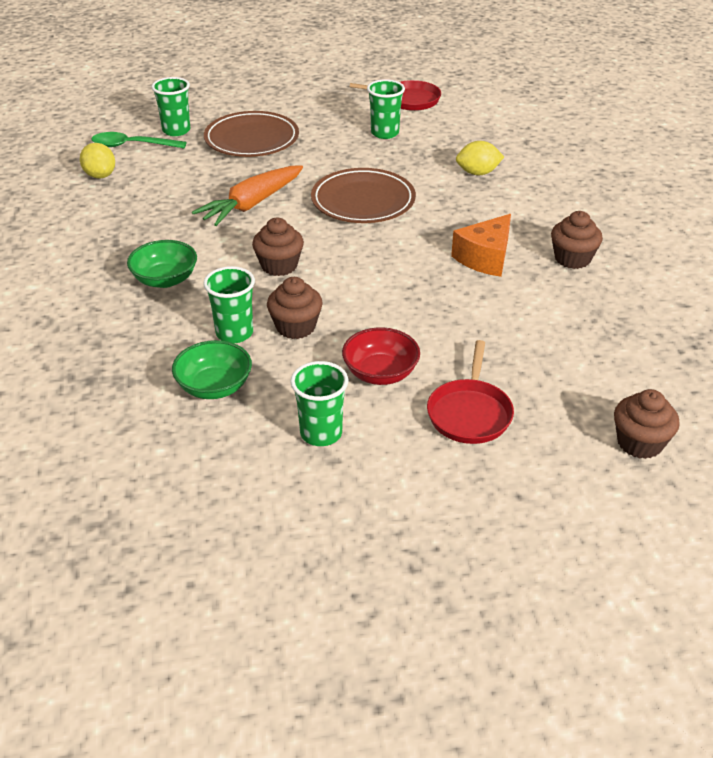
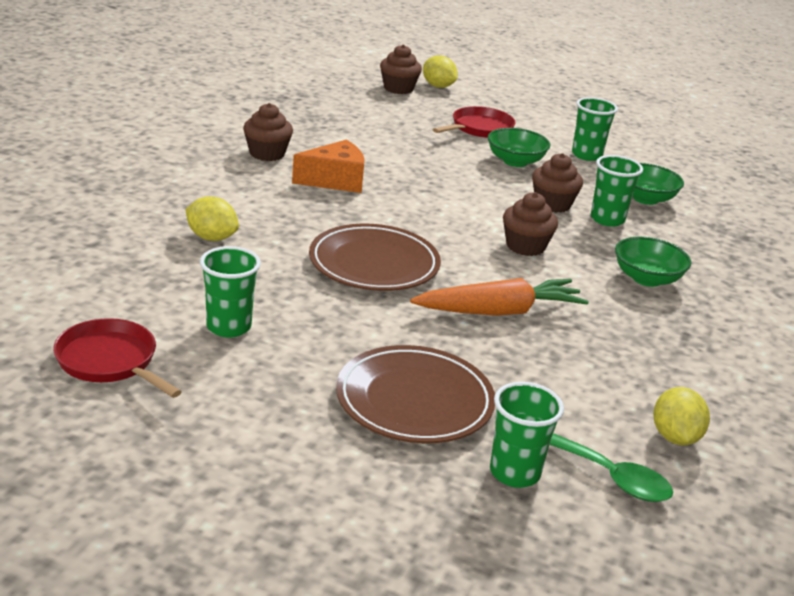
camera: 150 degrees left, 10 degrees down
red bowl [342,327,420,385] -> green bowl [488,128,550,167]
none -> yellow lemon [423,55,458,88]

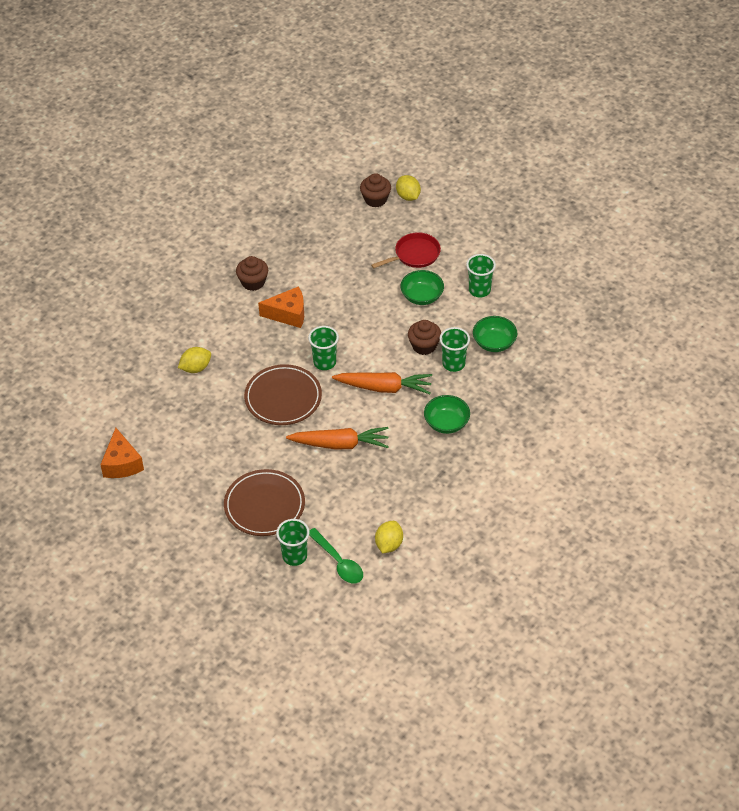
camera: 20 degrees right, 20 degrees up
red pan [53,318,182,398] -> orange cheese [100,428,144,478]
yellow lemon [185,196,239,241] -> yellow lemon turned 75 degrees counterclockwise [178,347,211,373]
green cup [200,246,261,337] -> green cup moved to [308,326,339,370]
brown cupcake [503,192,558,256] -> orange carrot [332,372,432,394]

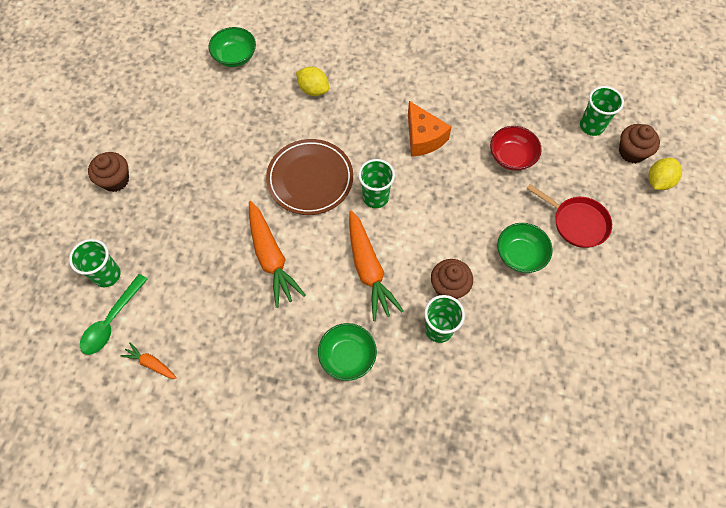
camera: 65 degrees right, 15 degrees up
orange cheese [100,428,144,478] -> none
brown plate [224,469,305,536] -> none
brown cupcake [236,256,268,291] -> brown cupcake moved to [88,152,129,192]
yellow lemon [375,521,403,553] -> orange carrot [121,343,177,379]
green cup [466,254,496,297] -> green cup moved to [580,86,624,136]
green bowl [473,316,518,352] -> green bowl moved to [208,27,256,67]
none -> red bowl [490,126,542,171]

